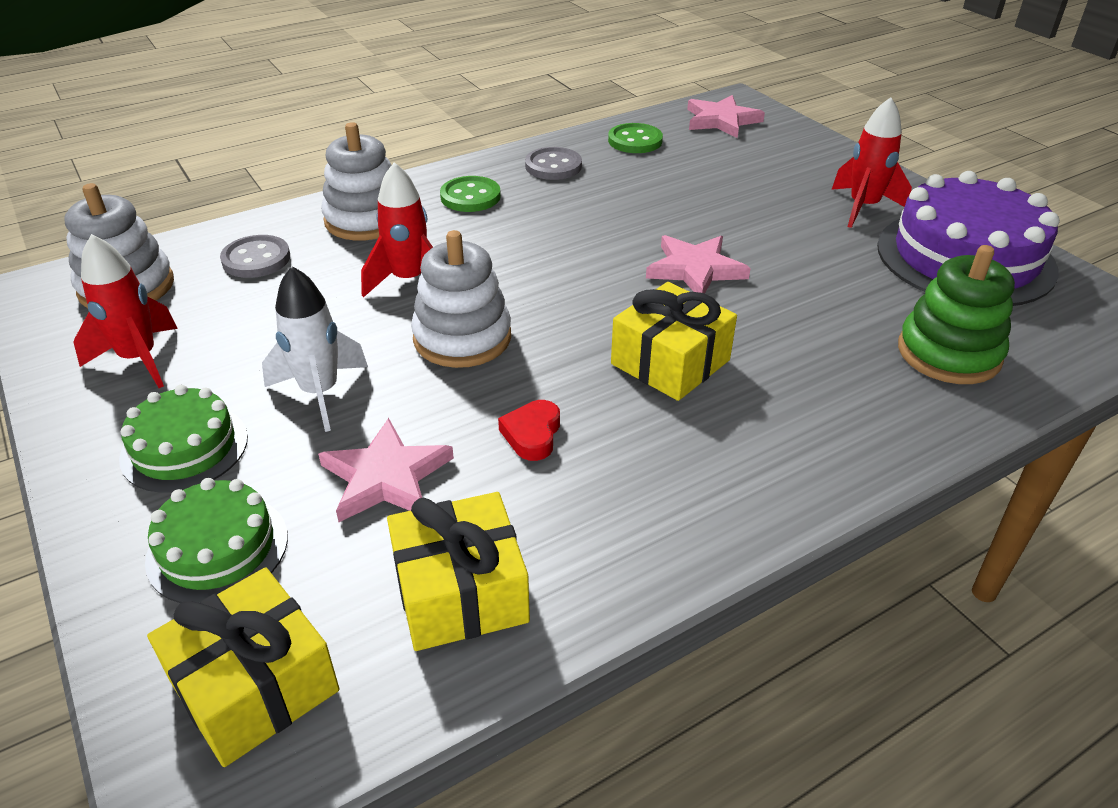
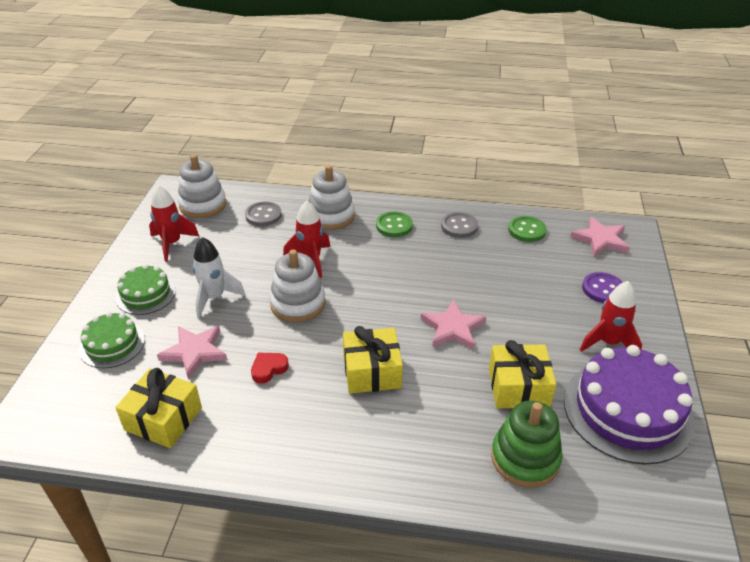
camera: 40 degrees right, 0 degrees up
yellow gift [147,567,340,767] -> yellow gift moved to [489,340,556,408]
none -> purple button [582,272,623,303]

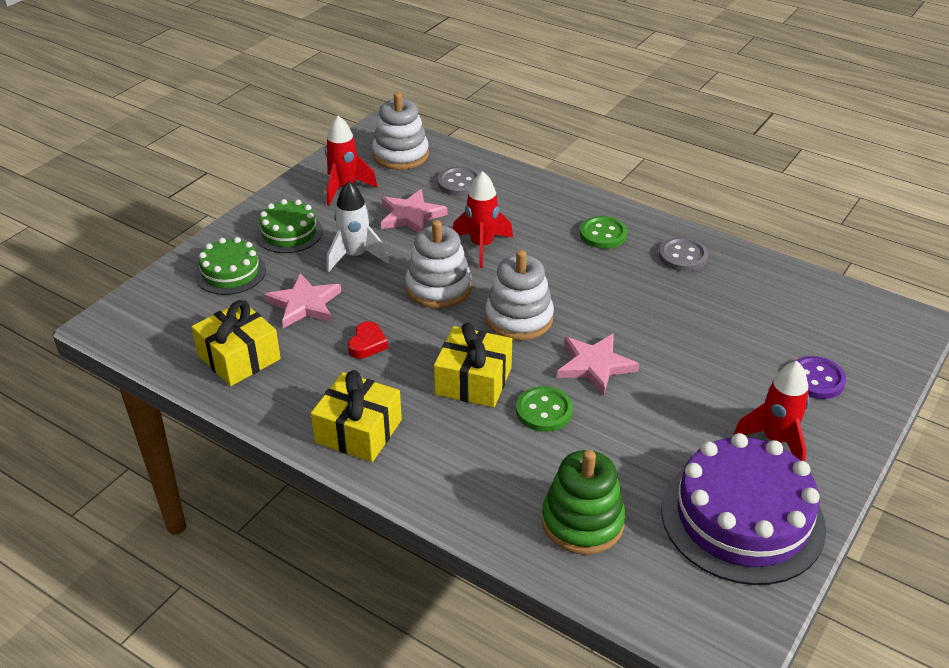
camera: 25 degrees right, 0 degrees up
red heart [251,353,289,384] -> red heart turned 120 degrees clockwise [348,321,388,359]
white stacking toy [309,165,355,230] -> white stacking toy moved to [485,250,554,340]
yellow gift [489,340,556,408] -> yellow gift moved to [311,370,402,462]
green button [508,216,546,242] -> green button moved to [516,386,573,432]
pink star [571,217,630,257] -> pink star moved to [381,189,448,232]

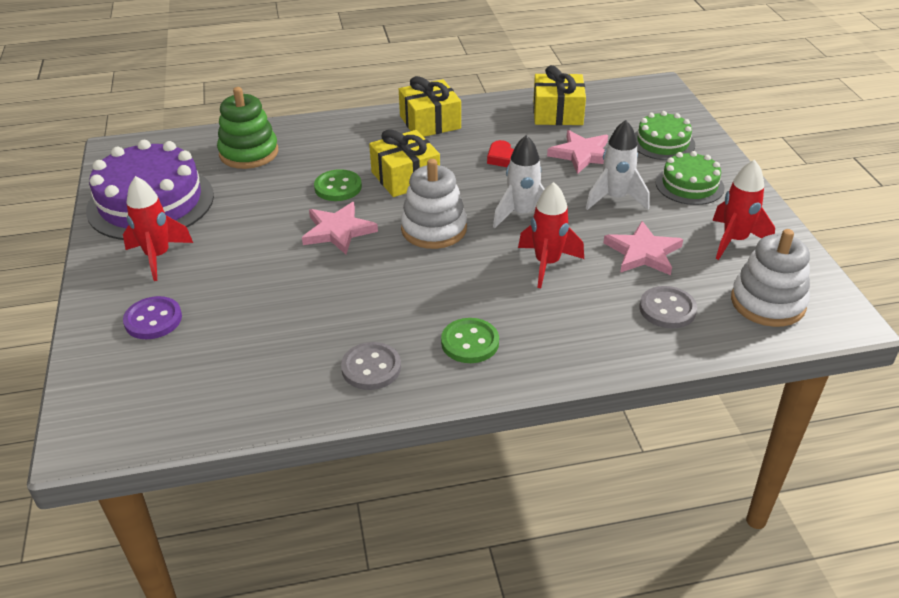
camera: 135 degrees right, 0 degrees up
white stacking toy [405,220,471,308] -> white rocket [493,135,545,228]

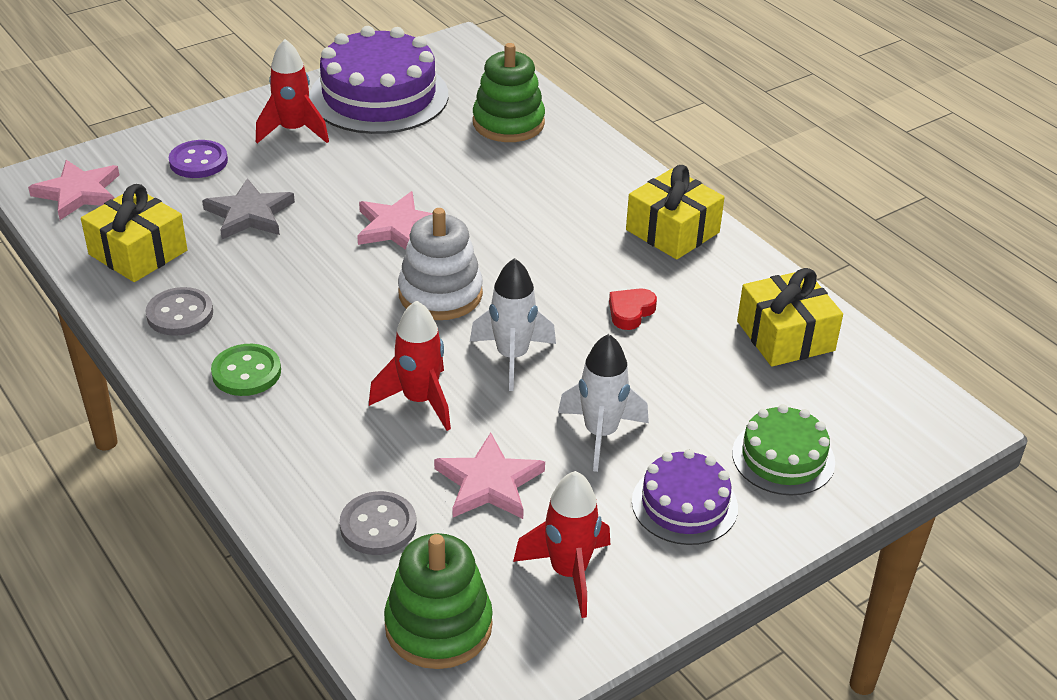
camera: 65 degrees right, 0 degrees up
green button [314,169,362,201] -> none
yellow gift [369,129,440,197] -> yellow gift moved to [81,184,187,282]
pink star [547,130,608,174] -> pink star moved to [28,160,119,220]
green cake [656,151,725,205] -> purple cake [632,449,738,545]
white stacking toy [731,229,810,327] -> green stacking toy [384,533,493,669]
none -> grey star [202,178,295,239]

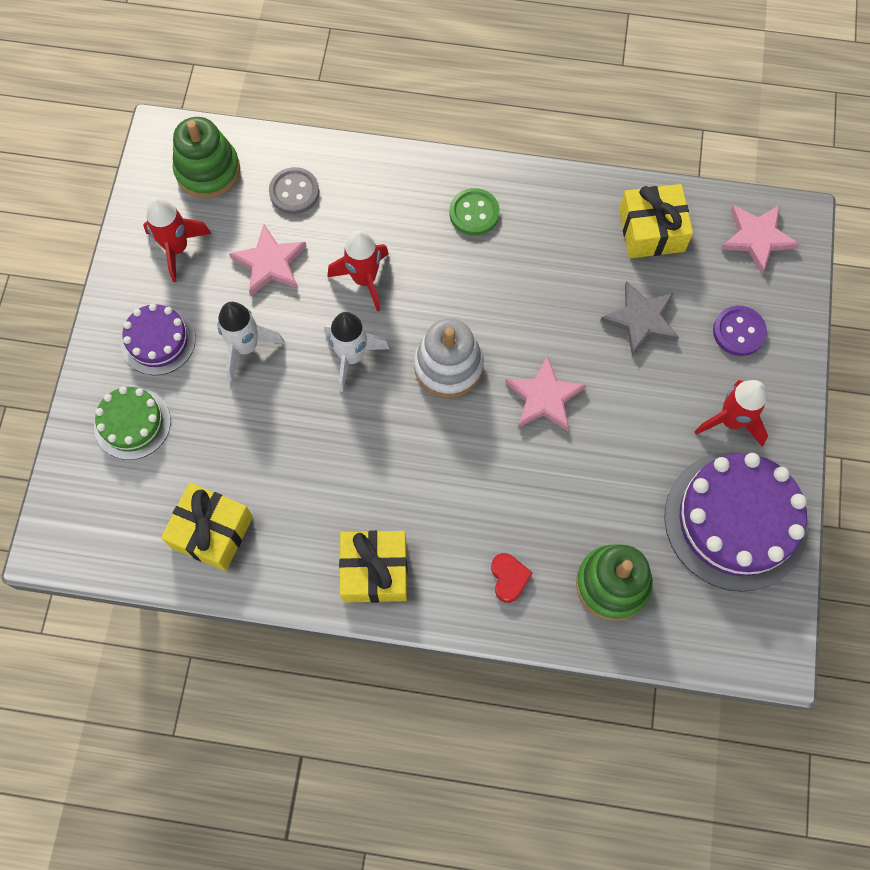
camera: 135 degrees right, 30 degrees up
grey button [146,287,213,336] -> none
red heart [609,288,657,330] -> red heart moved to [491,553,533,603]

